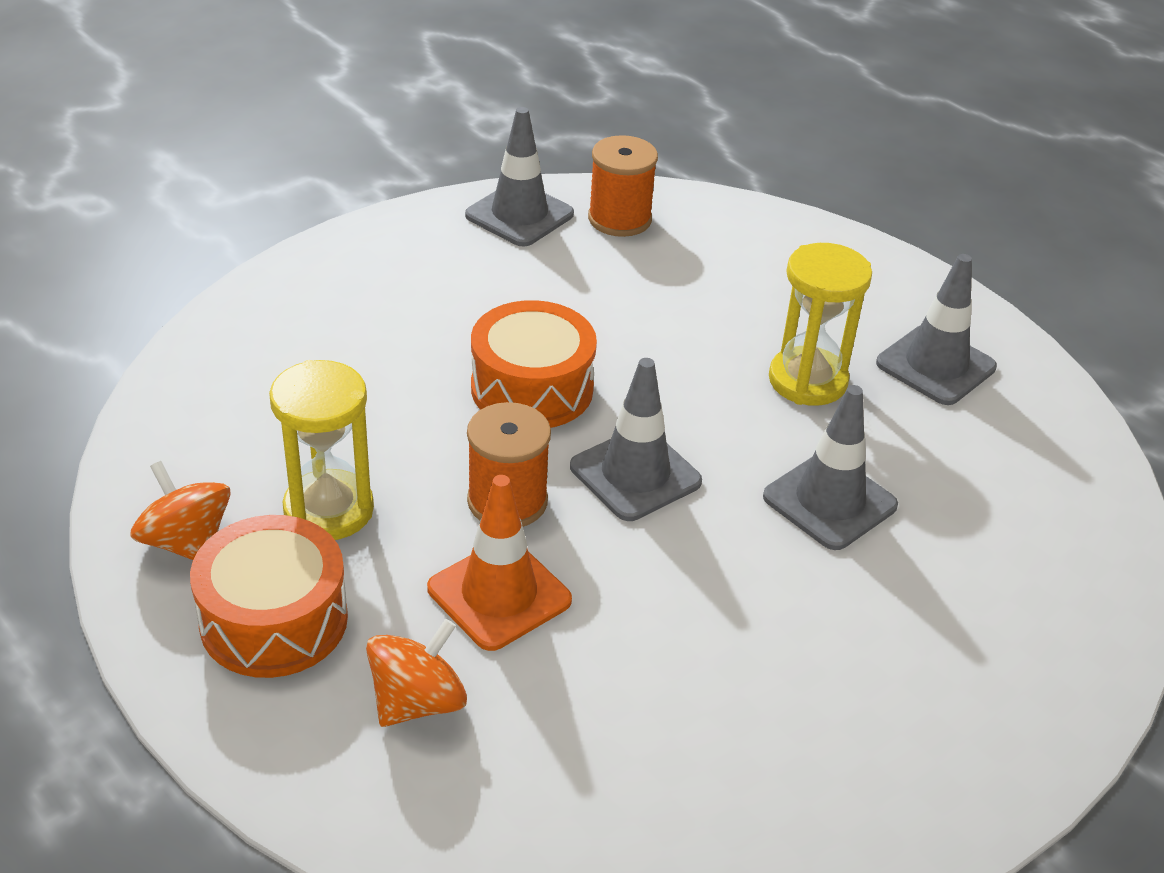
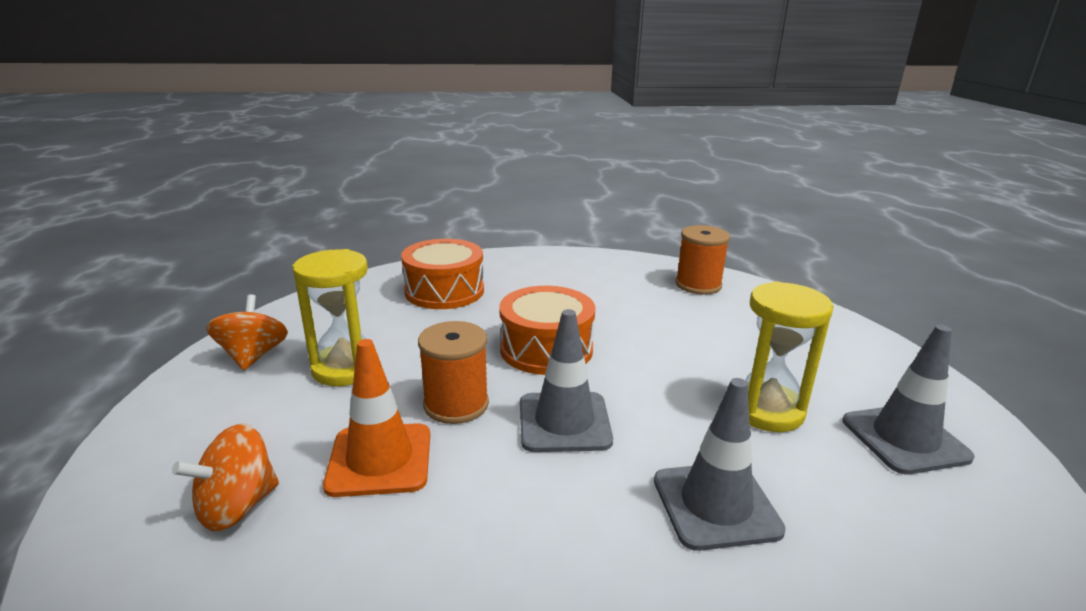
camera: 35 degrees right, 15 degrees down
orange drum [190,515,348,678] -> orange drum moved to [401,239,484,309]
orange spinning top [366,619,467,727] -> orange spinning top turned 150 degrees clockwise [172,424,279,531]
grey traffic cone [465,107,574,247] -> none

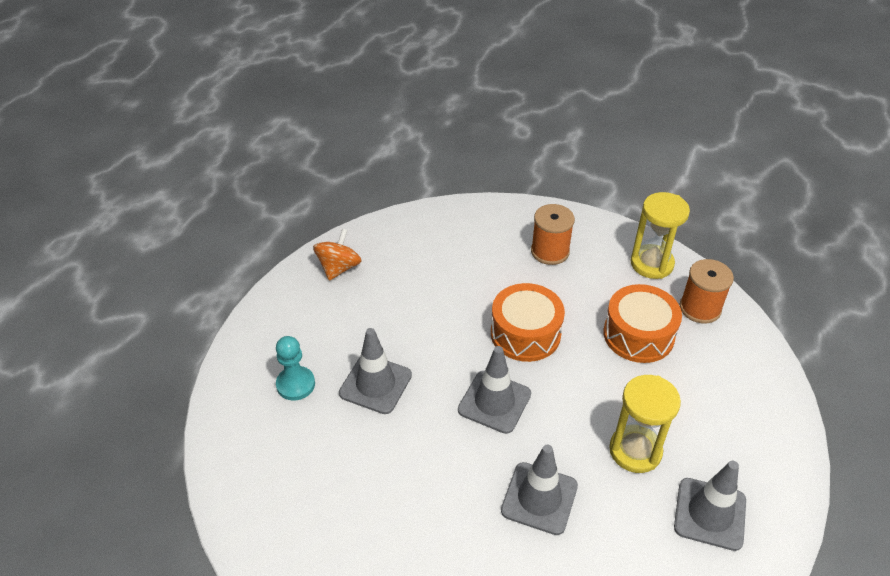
camera: 30 degrees right, 20 degrees up
orange spinning top [172,424,279,531] -> turquoise pawn [276,336,315,401]
yellow hourglass [292,249,368,386] -> yellow hourglass moved to [631,192,690,279]
orange traffic cone [323,339,430,497] -> grey traffic cone [339,328,412,414]
orange drum [401,239,484,309] -> orange drum moved to [603,284,682,363]
orange spool [418,321,489,424] -> orange spool moved to [531,204,575,265]

